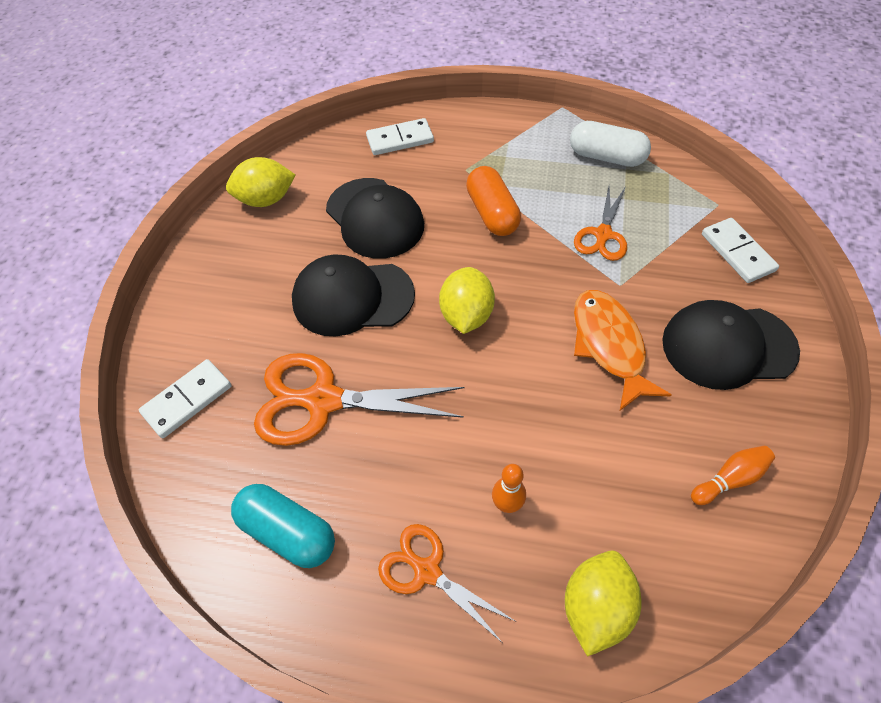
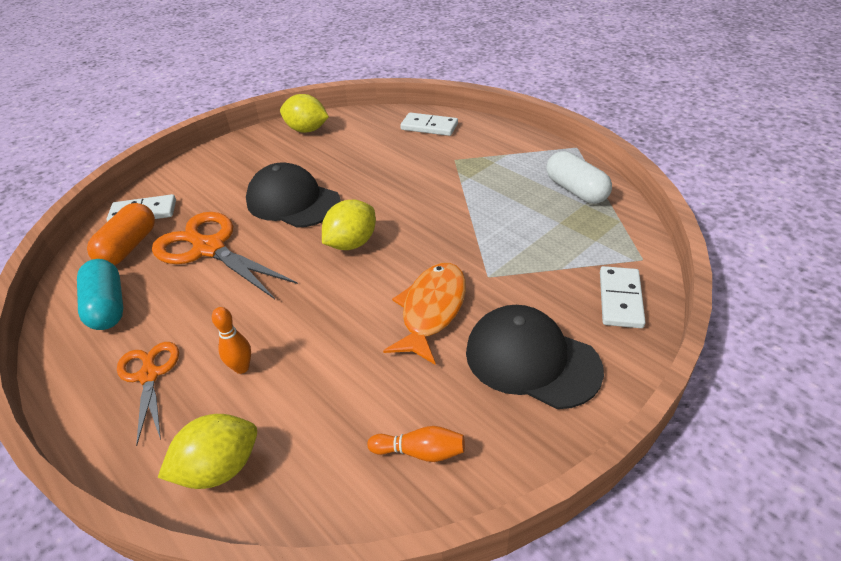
camera: 35 degrees right, 15 degrees down
black cap [326,178,424,259] -> none
orange capsule [466,166,521,236] -> orange capsule moved to [87,203,155,265]
orange scissors [574,186,627,261] -> none

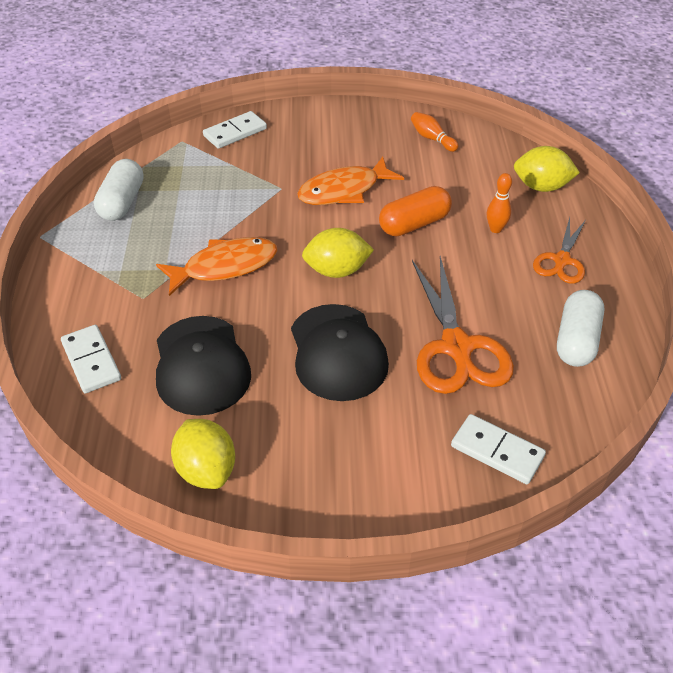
camera: 140 degrees left, 5 degrees up
turquoise capsule [77,259,123,330] -> white capsule [557,290,604,367]
orange capsule [87,203,155,265] -> orange capsule moved to [379,186,452,237]
black cap [466,305,604,409] -> black cap moved to [156,316,251,416]
none -> orange fish [156,237,277,296]

